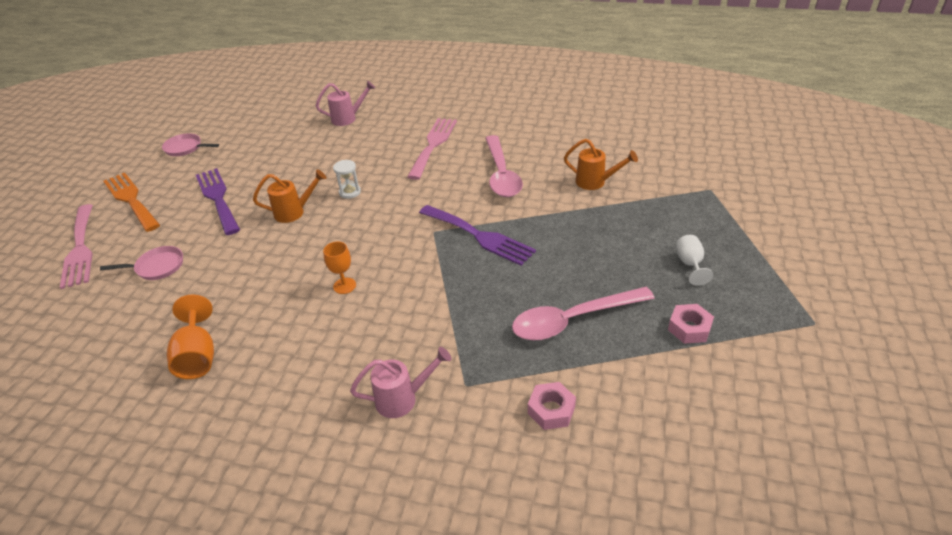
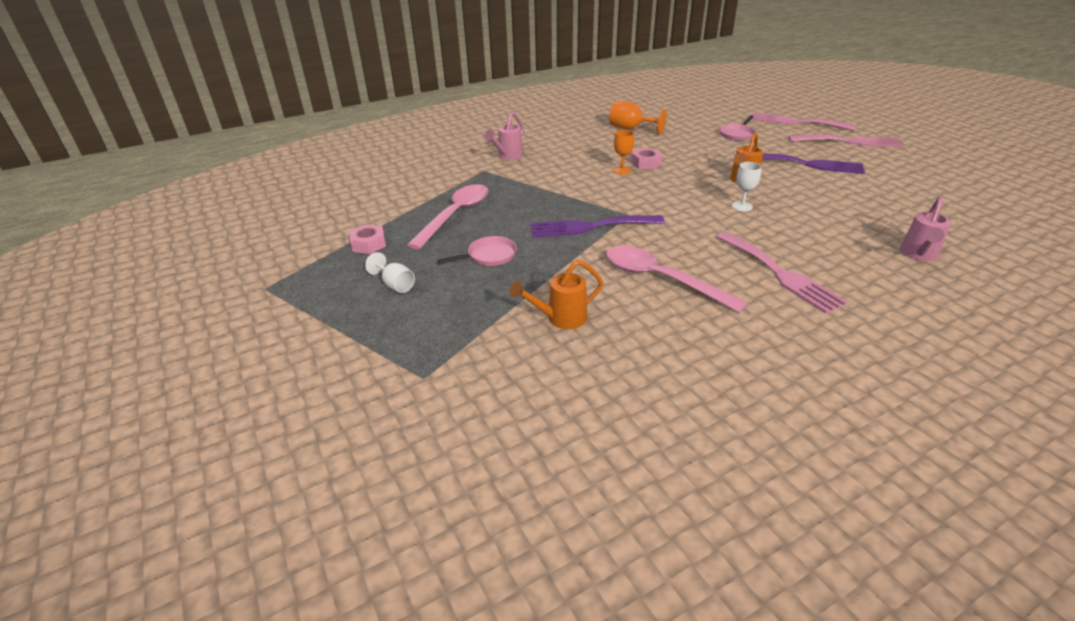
camera: 135 degrees right, 5 degrees down
orange fork [103,172,160,232] -> pink fork [789,134,903,147]
pink pan [162,133,219,156] -> pink pan moved to [438,236,517,266]
white hourglass [333,160,361,199] -> white goblet [732,162,762,212]
pink nut [528,382,576,430] -> pink nut moved to [631,148,663,169]

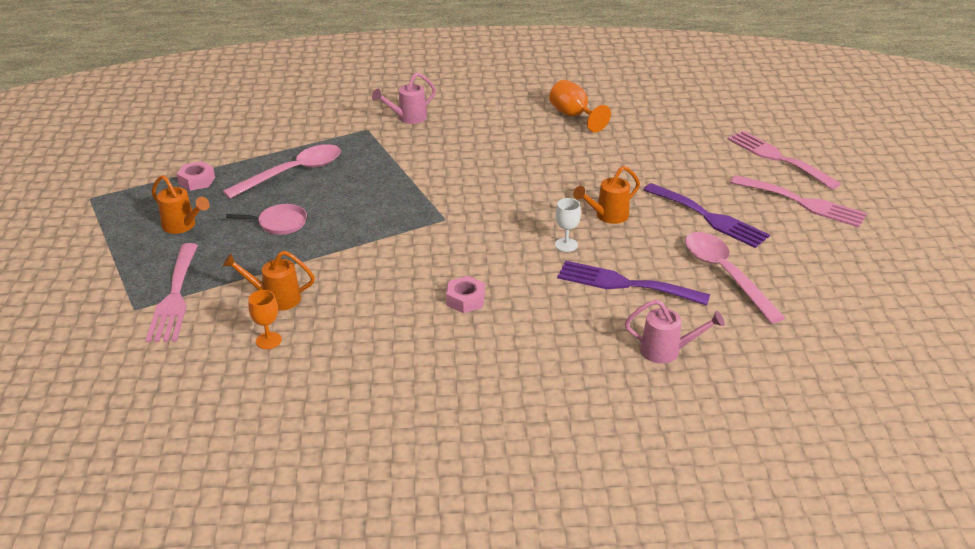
camera: 25 degrees right, 0 degrees up
white goblet [365,252,415,293] -> orange watering can [152,175,210,234]
purple fork [531,215,665,238] -> purple fork moved to [557,261,710,306]
pink spoon [606,246,748,313] -> pink spoon moved to [685,232,785,324]
orange goblet [613,130,634,174] -> orange goblet moved to [248,290,282,349]
pink nut [631,148,663,169] -> pink nut moved to [446,276,485,313]
pink fork [716,232,848,313] -> pink fork moved to [146,243,198,343]
pink pan [719,115,756,141] -> none
pink watering can [900,197,951,261] -> pink watering can turned 135 degrees counterclockwise [625,299,725,364]

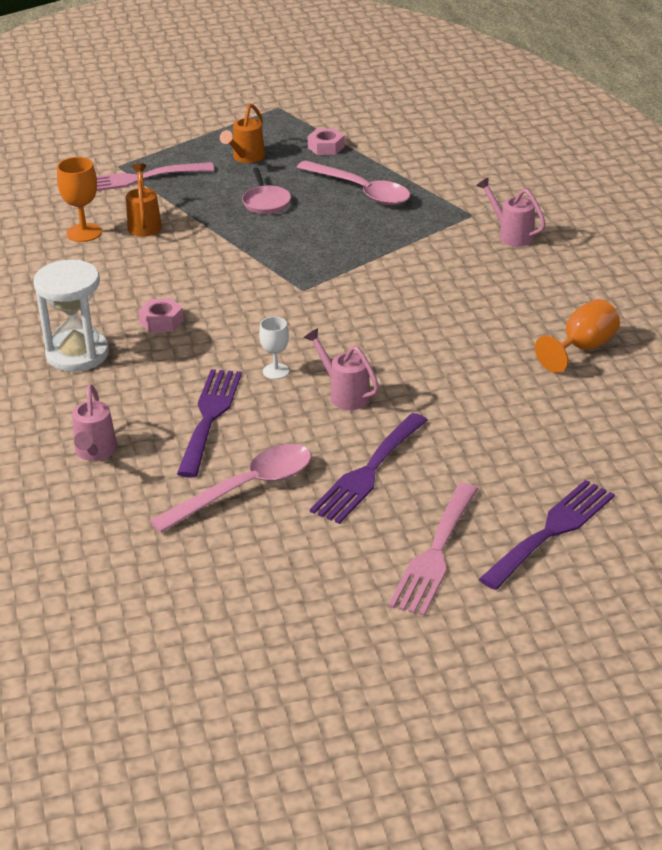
camera: 80 degrees right, 0 degrees up
orange goblet [248,290,282,349] -> orange goblet [57,157,102,242], size x1.52
orange watering can [573,166,640,224] -> pink watering can [304,328,379,410]
pink fork [728,131,841,189] -> purple fork [479,480,615,590]
none -> white hourglass [34,260,109,372]

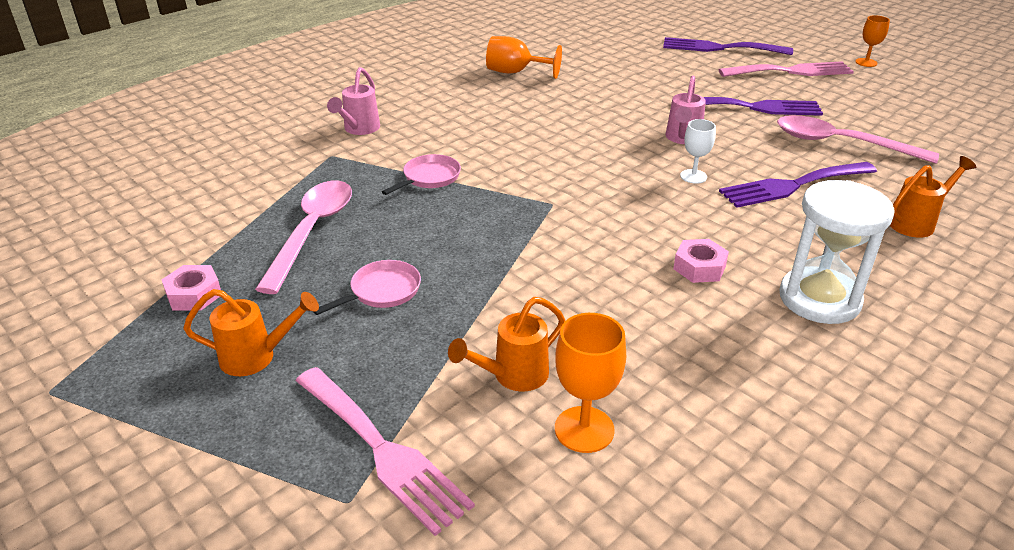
camera: 120 degrees left, 0 degrees up
pink watering can [72,384,117,461] -> orange watering can [890,156,976,238]
none -> pink pan [382,154,461,195]
none -> orange goblet [855,15,890,67]

